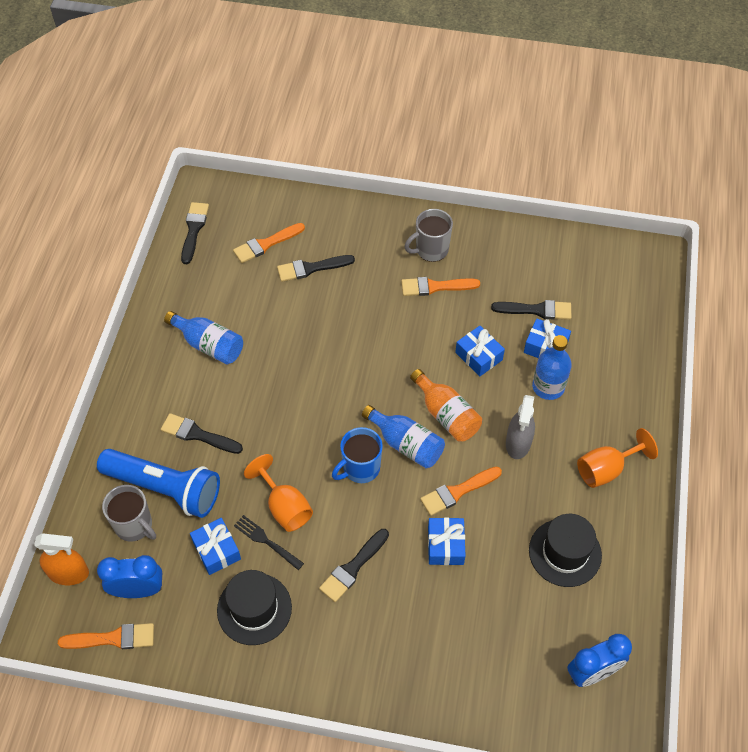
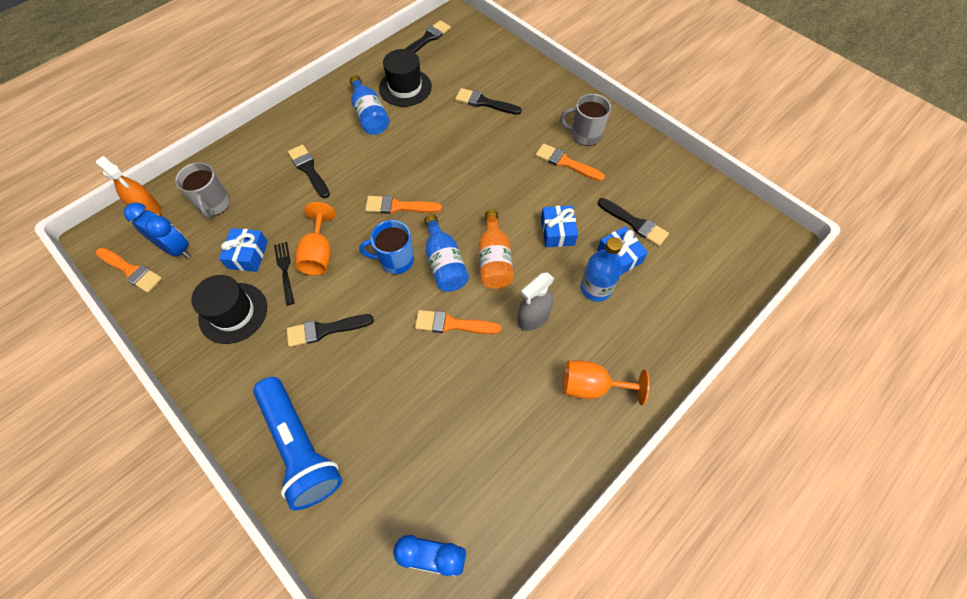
camera: 35 degrees right, 5 degrees up
blue flashlight [97,449,220,518] -> blue flashlight moved to [253,377,342,511]
orange brush [233,223,305,263] -> orange brush moved to [365,195,442,214]
blue gift [428,517,466,565] -> none
black hat [529,514,602,587] -> black hat moved to [379,49,432,107]

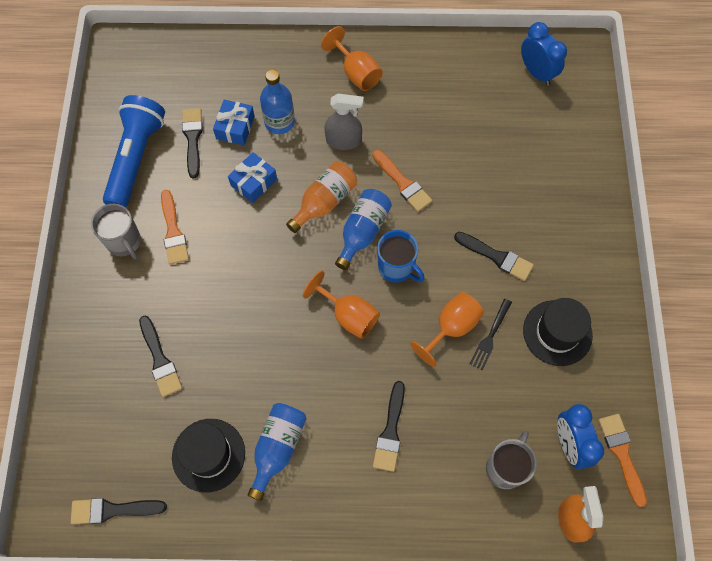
camera: 135 degrees left, 5 degrees up
blue gift [219,228,268,272] -> none
blue flashlight [253,377,342,511] -> blue flashlight moved to [103,95,165,208]
orange brush [365,195,442,214] -> orange goblet [303,270,380,339]

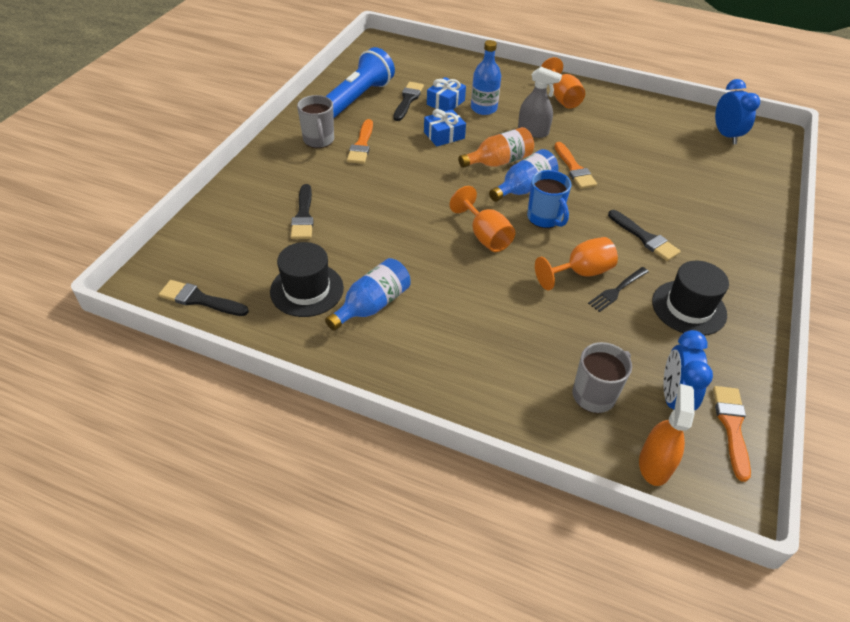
camera: 20 degrees right, 20 degrees down
black brush [373,381,405,472] -> none

